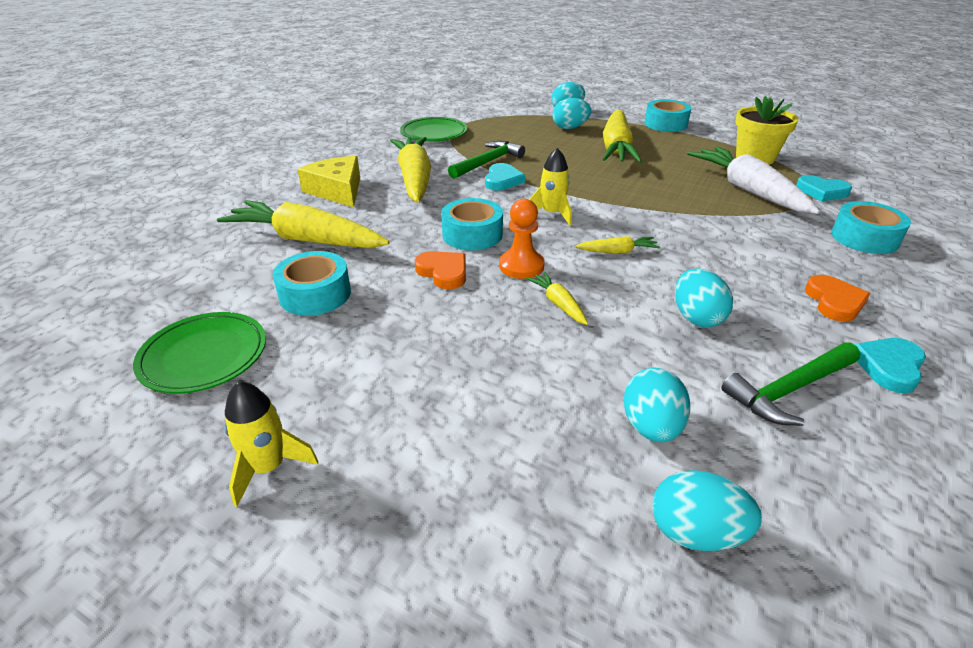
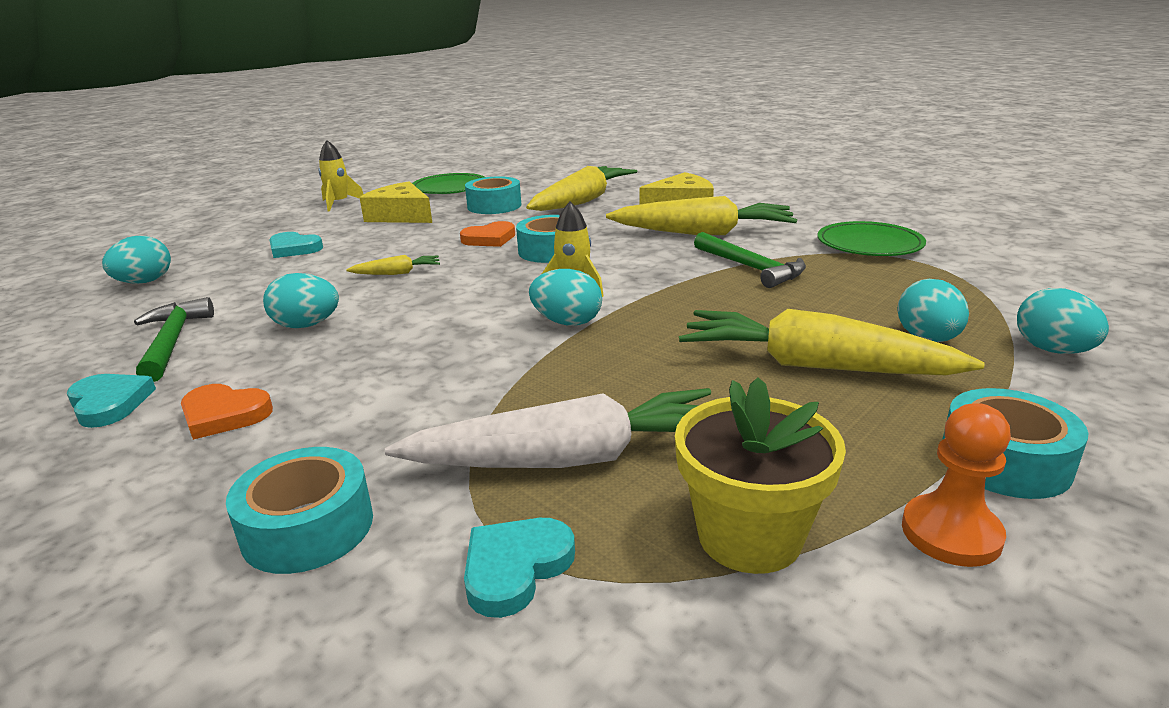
camera: 105 degrees right, 10 degrees down
turquoise heart [485,163,525,190] -> turquoise heart moved to [269,232,323,258]
orange pawn [499,199,545,279] -> orange pawn moved to [902,403,1011,567]
yellow carrot [575,236,660,254] -> none
turquoise egg [623,368,690,442] -> turquoise egg moved to [529,269,602,326]
none -> yellow cheese [360,181,432,223]

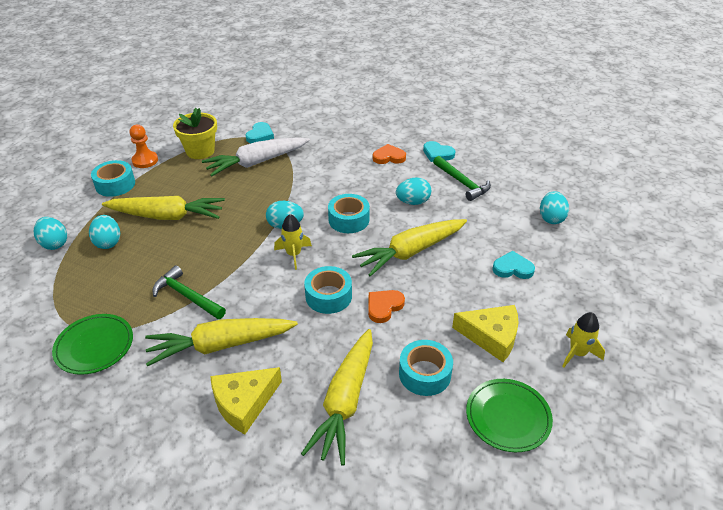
camera: 160 degrees right, 15 degrees up
turquoise tape [226,447,373,574] -> turquoise tape moved to [328,194,370,233]
yellow carrot [346,255,440,275] -> yellow carrot [352,219,467,277], size x2.24

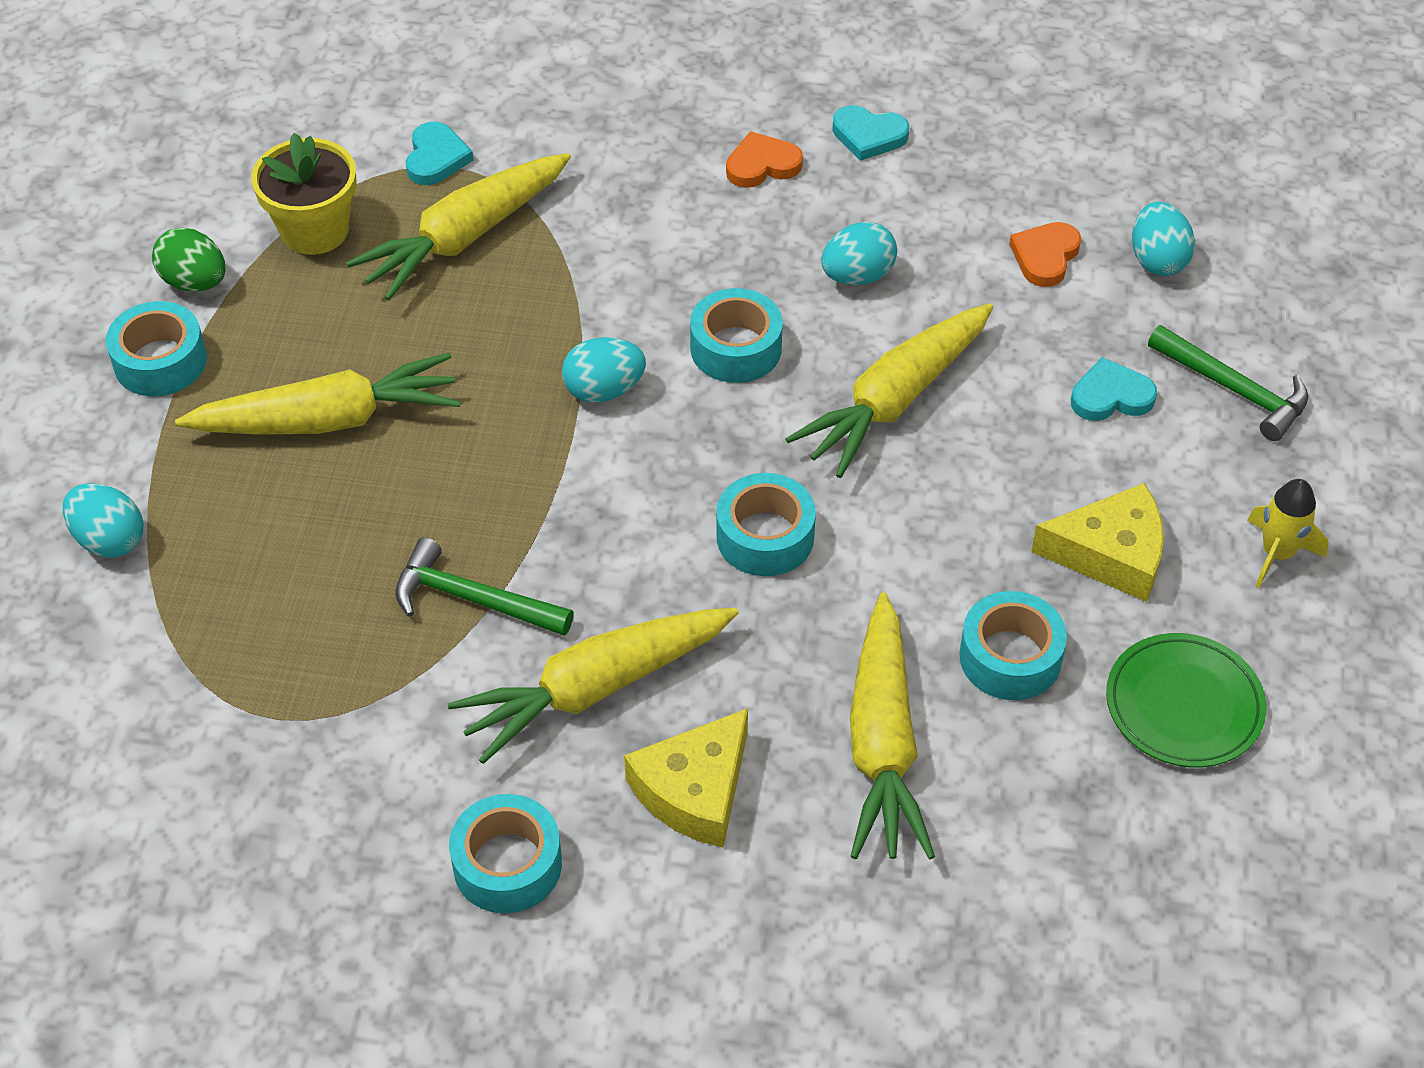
camera: 15 degrees left, 10 degrees up
green plate [52,314,133,375] -> none
turquoise egg [89,215,120,249] -> none
orange pawn [129,125,158,168] -> green egg [152,228,225,292]
white carrot [202,137,310,177] -> yellow carrot [346,153,571,300]
yellow rocket [274,214,312,270] -> none
orange heart [368,290,405,323] -> orange heart moved to [1009,222,1081,287]
green hammer [433,156,491,201] -> green hammer moved to [1148,325,1308,441]
none -> turquoise tape [449,794,562,913]

